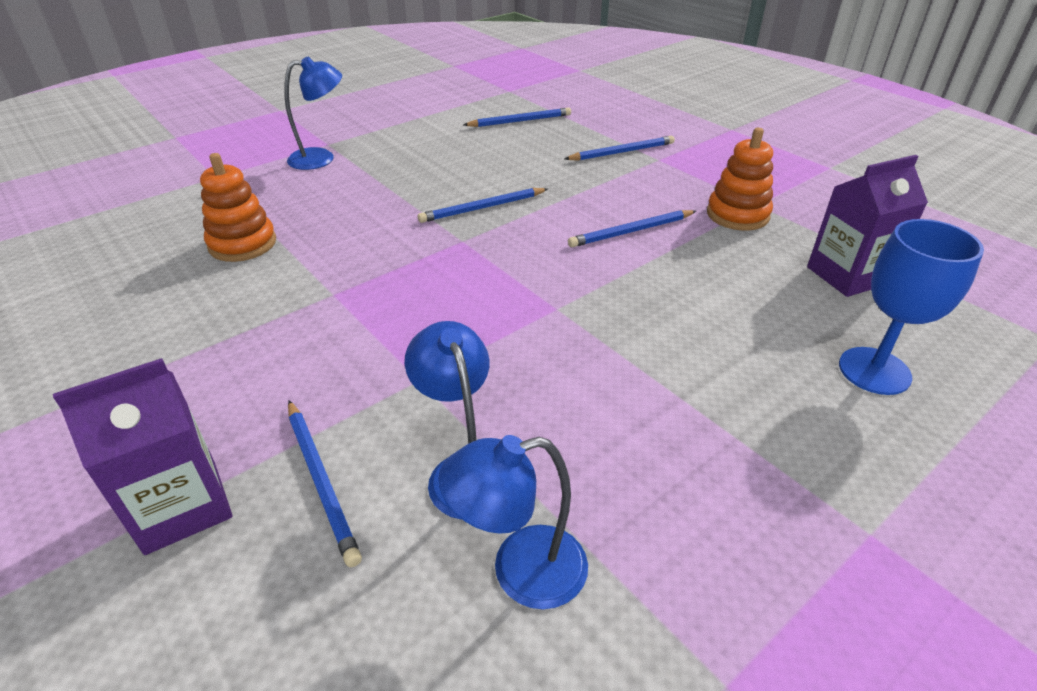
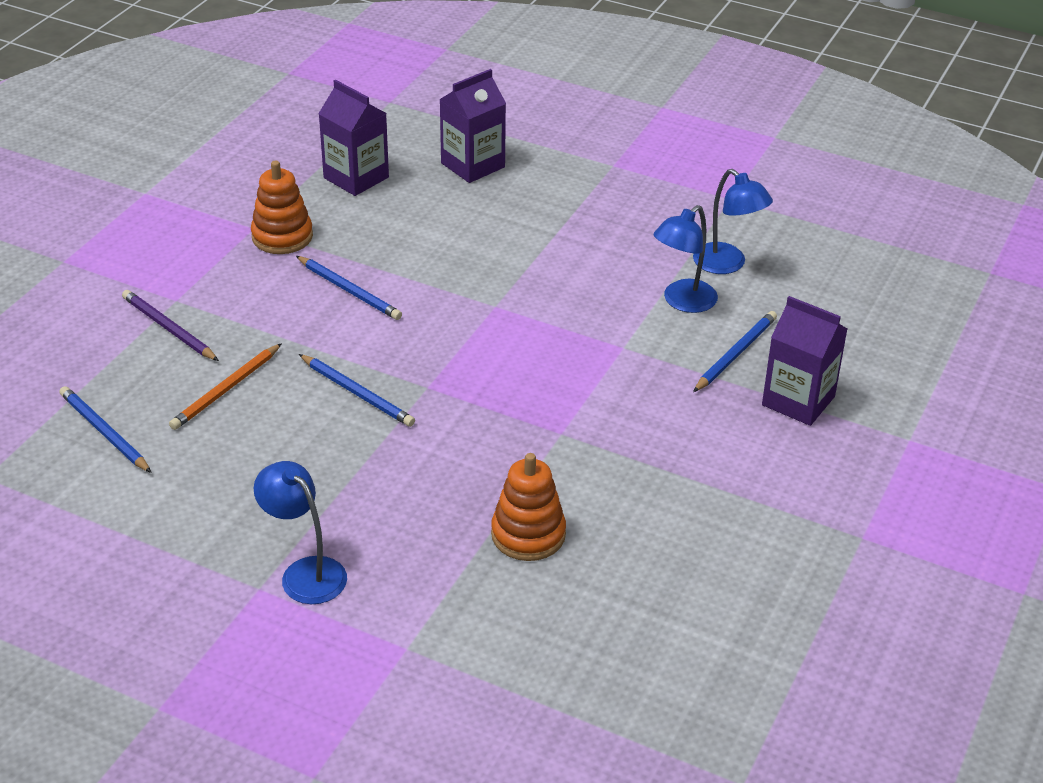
camera: 115 degrees left, 0 degrees up
blue pencil [565,136,675,161] -> purple pencil [122,290,219,361]
blue goblet [839,219,984,395] -> purple carton [439,69,506,183]
none -> orange pencil [169,343,282,430]

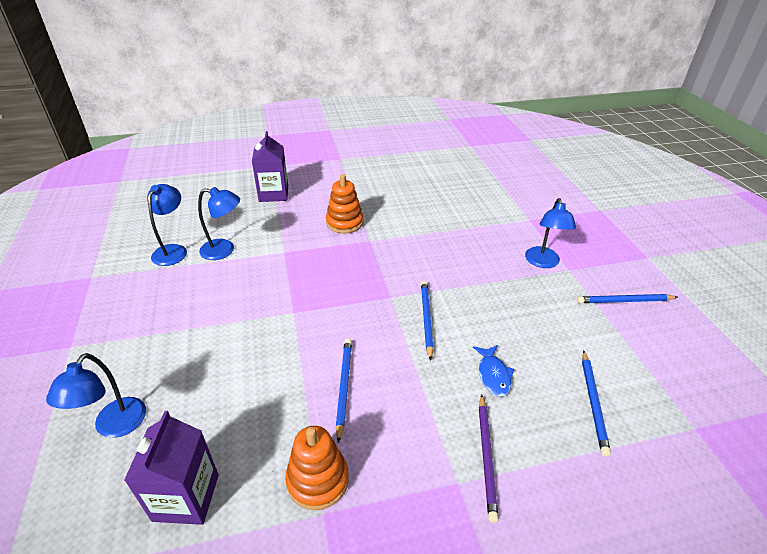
camera: 130 degrees left, 0 degrees up
orange pencil [169,343,282,430] -> blue fish [473,345,514,397]
purple carton [439,69,506,183] -> blue lamp [46,353,146,438]
orange stacking toy [491,453,566,561] -> orange stacking toy moved to [326,174,363,233]
blue pencil [693,311,777,392] -> blue pencil moved to [577,294,677,303]

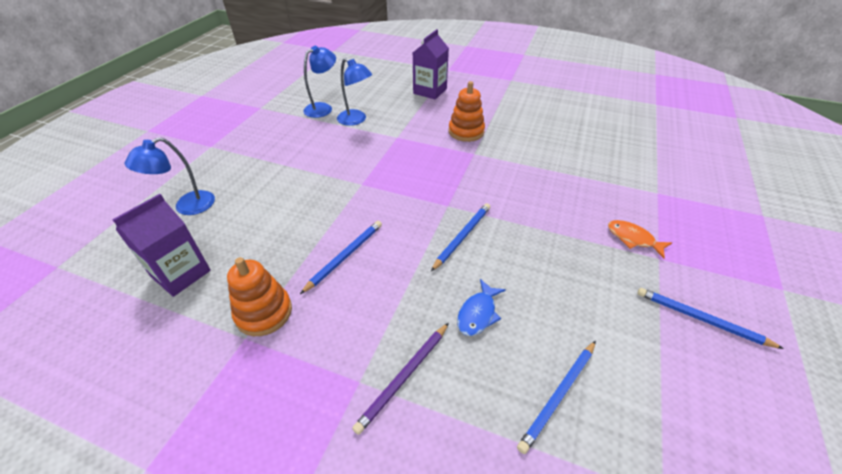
camera: 35 degrees right, 5 degrees up
blue lamp [525,198,576,268] -> orange fish [608,220,672,258]

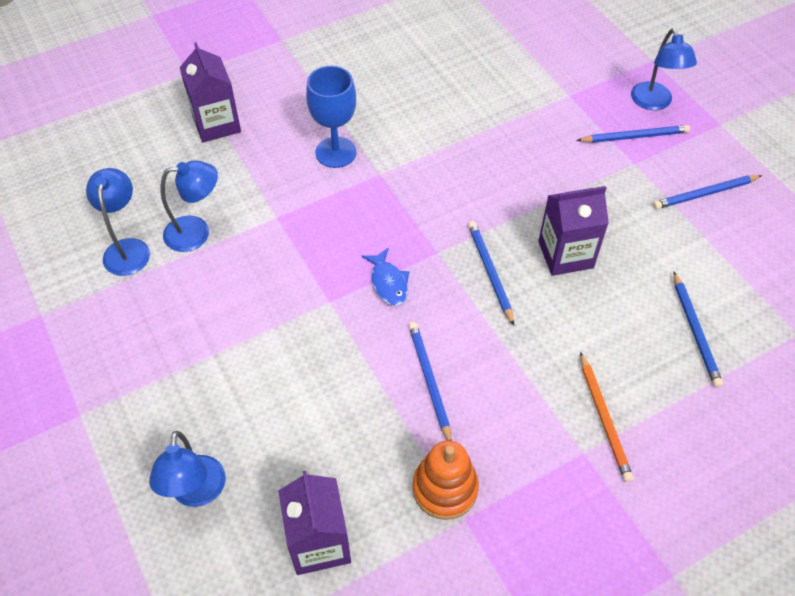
camera: 50 degrees left, 10 degrees up
purple pencil [352,323,449,435] -> orange pencil [580,352,633,482]
orange stacking toy [449,81,485,142] -> blue goblet [306,66,356,168]
blue fish [457,279,506,336] -> blue fish moved to [362,248,409,306]
orange fish [608,220,672,258] -> none
none -> purple carton [538,186,609,276]
none -> blue pencil [576,125,690,143]
none -> blue lamp [631,28,697,110]

